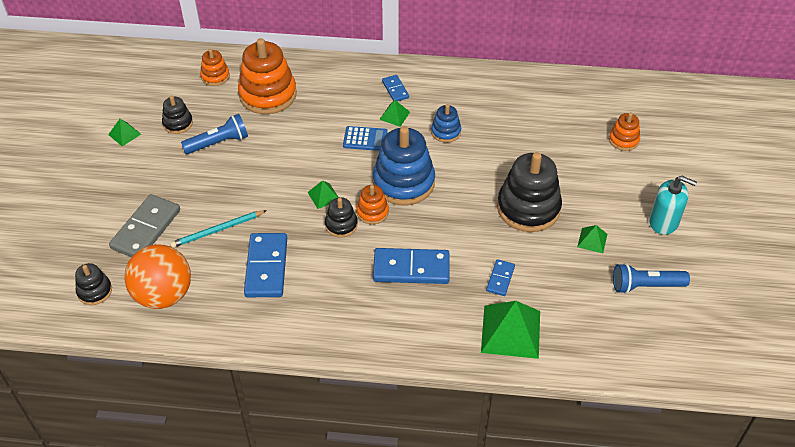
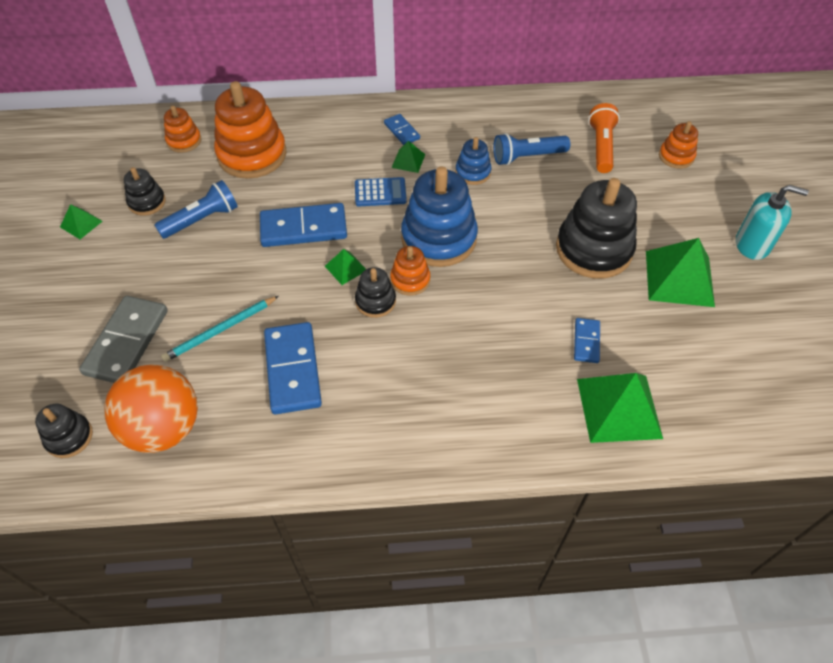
camera: 10 degrees left, 5 degrees up
blue domino [373,248,450,284] -> blue domino moved to [260,203,347,247]
green pyramid [577,225,607,253] -> green pyramid [646,238,715,307], size x2.03
blue flashlight [613,263,690,294] -> blue flashlight moved to [493,133,570,165]
none -> orange flashlight [588,103,620,173]

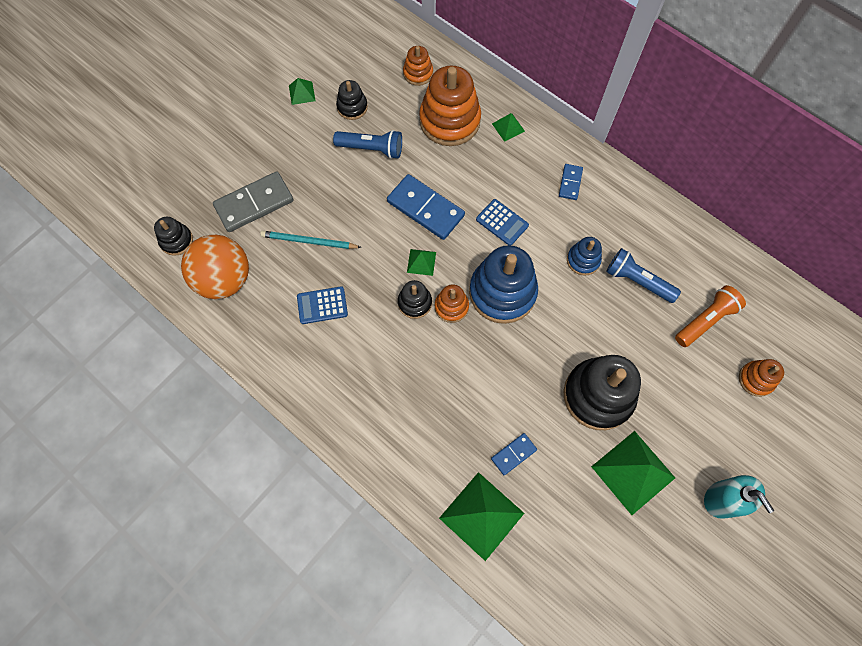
camera: 45 degrees right, 15 degrees up
blue domino [264,322,322,414] -> blue calculator [297,286,348,324]
green pyramid [391,141,425,173] -> green pyramid moved to [492,113,525,142]

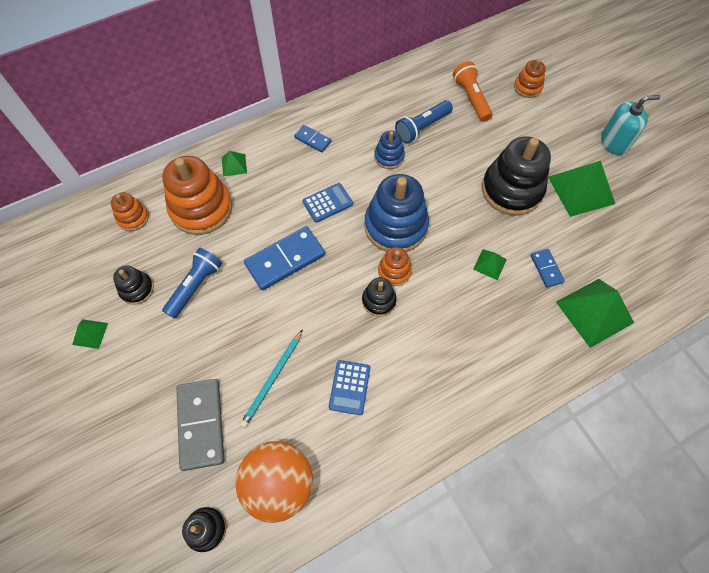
camera: 70 degrees left, 5 degrees down
green pyramid [407,249,436,276] -> green pyramid moved to [473,249,507,280]

